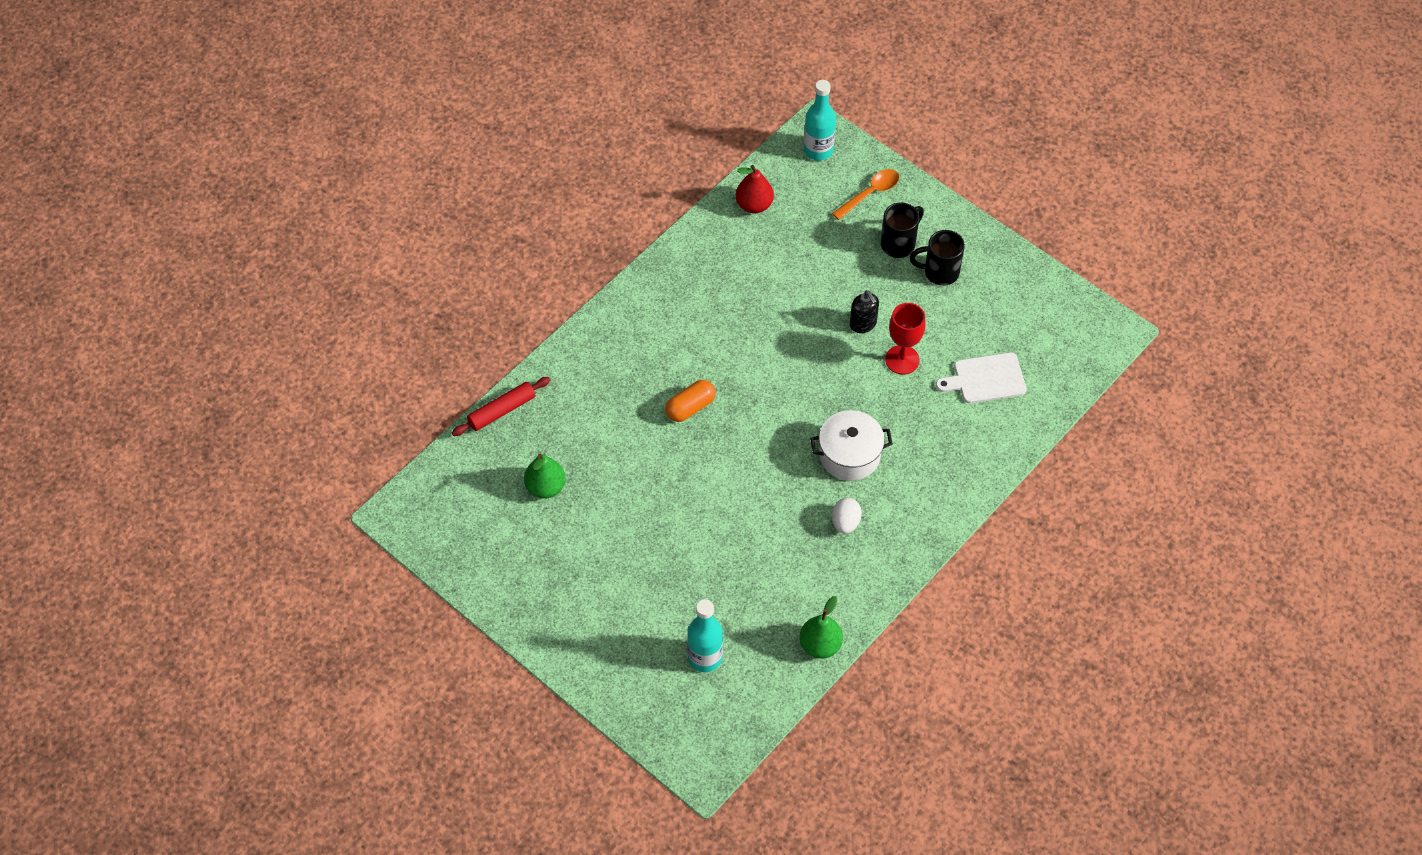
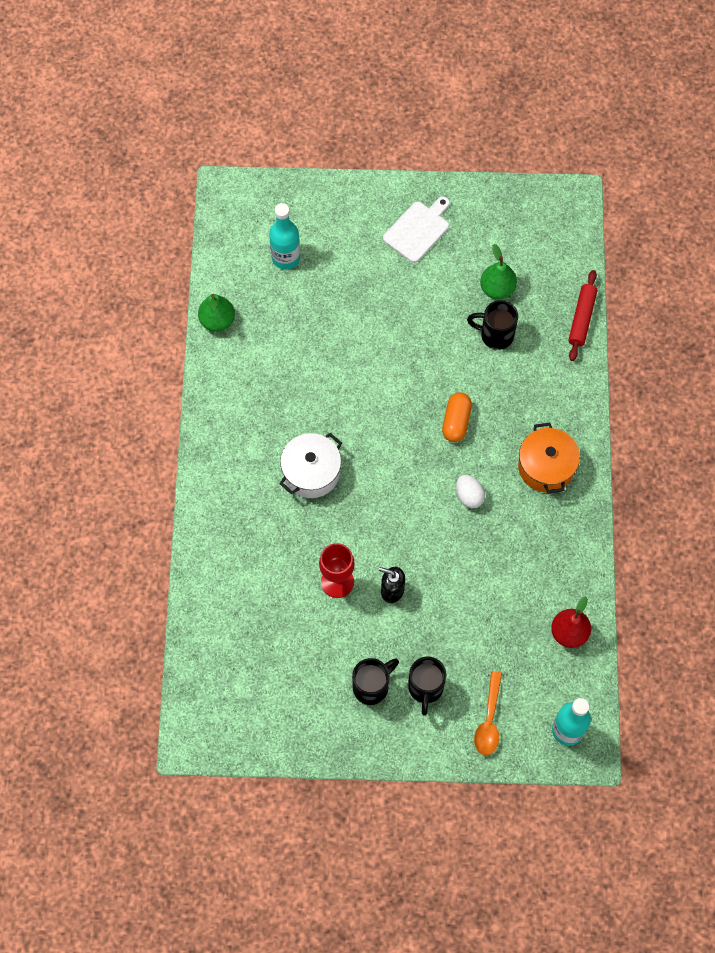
camera: 140 degrees right, 10 degrees up
white egg [832,498,862,534] -> white egg moved to [456,475,485,508]
white cutting board [936,352,1027,403] -> white cutting board moved to [383,196,450,263]
none -> black mug [467,300,518,350]
none -> orange pot [518,423,580,493]

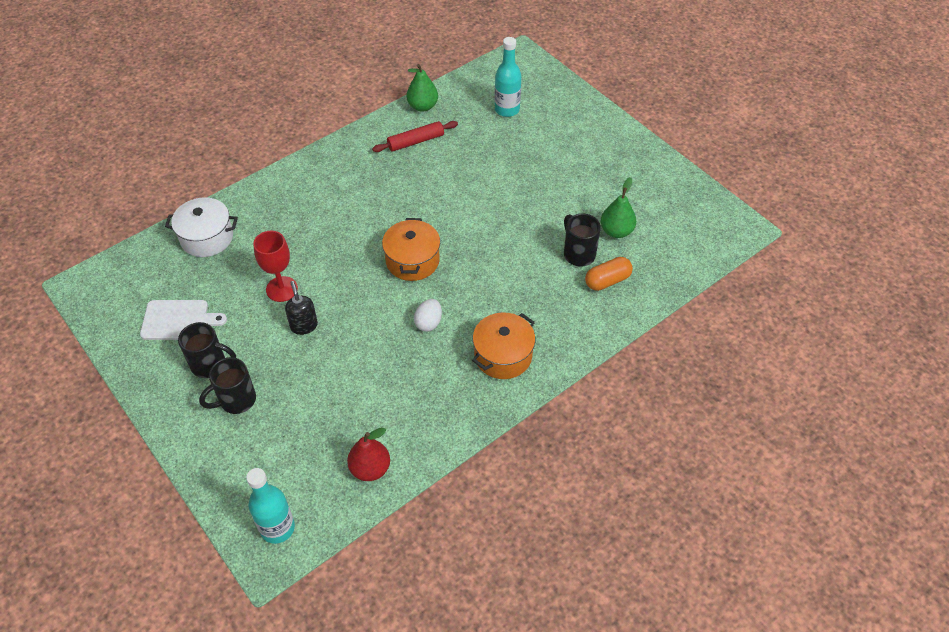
camera: 50 degrees right, 15 degrees down
white pot [280,433,342,498] -> white pot moved to [165,197,238,257]
white cutting board [383,196,450,263] -> white cutting board moved to [140,300,227,340]
orange capsule [442,393,472,442] -> orange capsule moved to [585,257,633,291]
orange spoon [474,671,502,755] -> none
red rolling pin [568,270,597,361] -> red rolling pin moved to [372,121,458,152]
none -> orange pot [382,218,440,281]

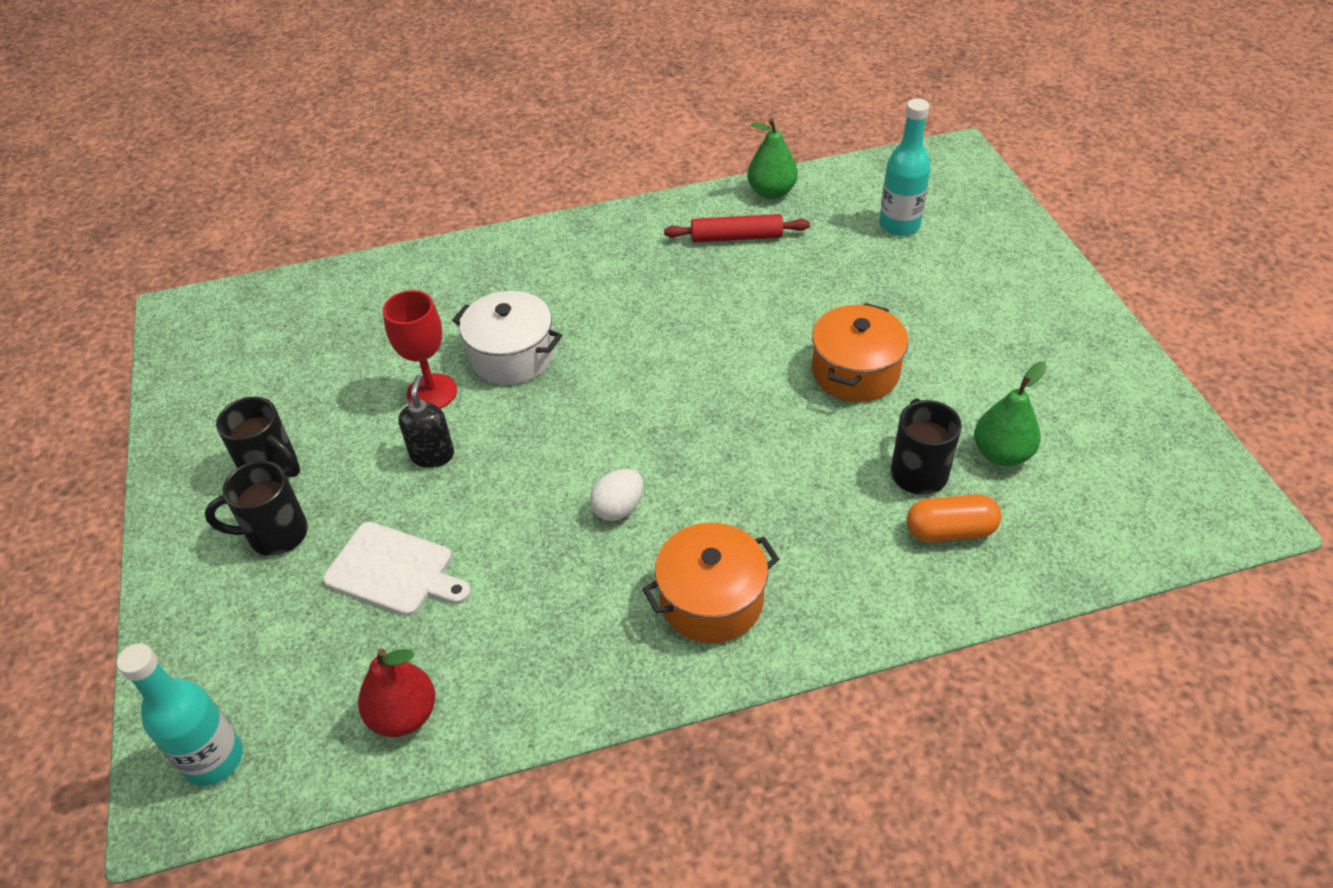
camera: 25 degrees right, 5 degrees down
white cutting board [140,300,227,340] -> white cutting board moved to [323,522,471,616]
white pot [165,197,238,257] -> white pot moved to [452,291,562,385]
orange pot [382,218,440,281] -> orange pot moved to [812,303,908,402]

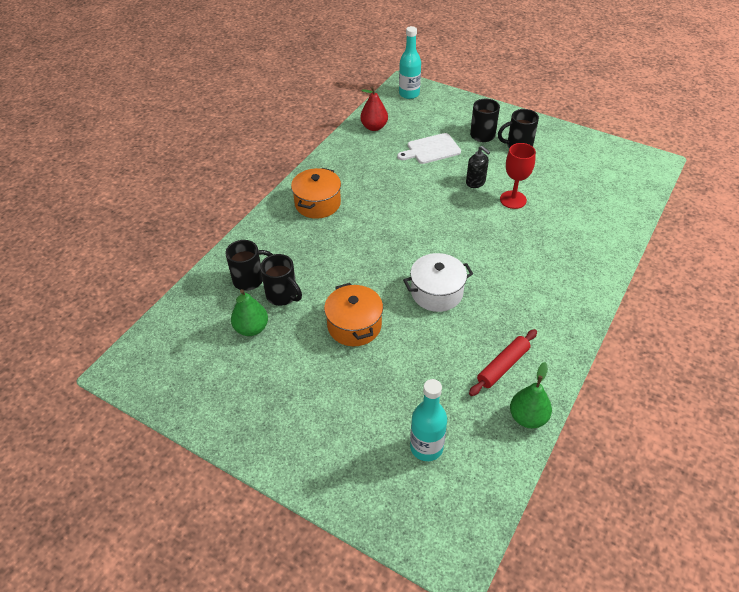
camera: 135 degrees right, 0 degrees up
white pot [452,291,562,385] -> white pot moved to [403,253,473,312]
white egg [590,469,643,521] -> none
orange capsule [906,494,1001,543] -> black mug [225,240,273,291]

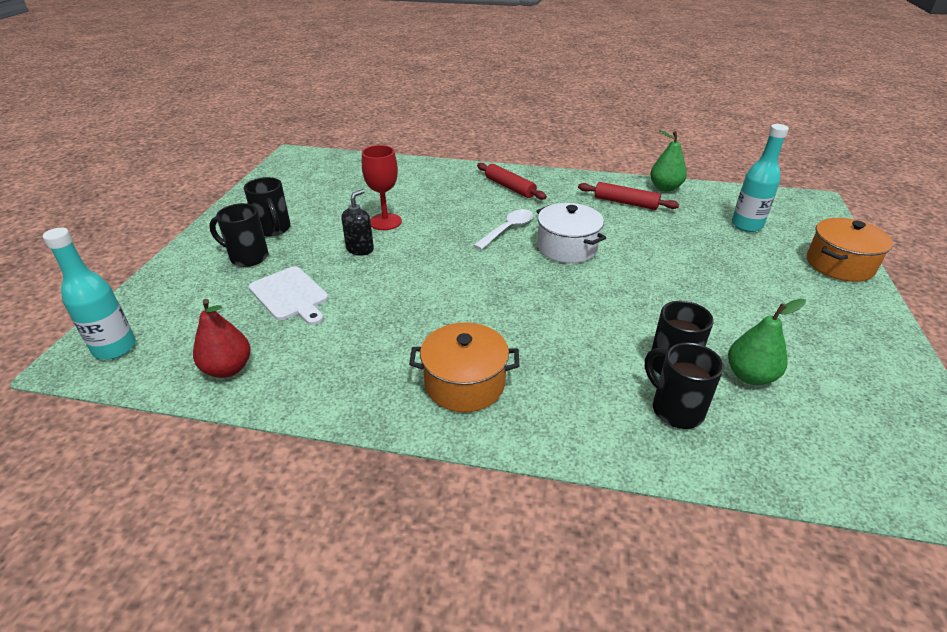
camera: 110 degrees left, 10 degrees down
orange pot [324,283,383,346] -> orange pot moved to [807,218,893,282]
none -> white spoon [473,209,533,250]
none -> red rolling pin [477,163,547,200]

